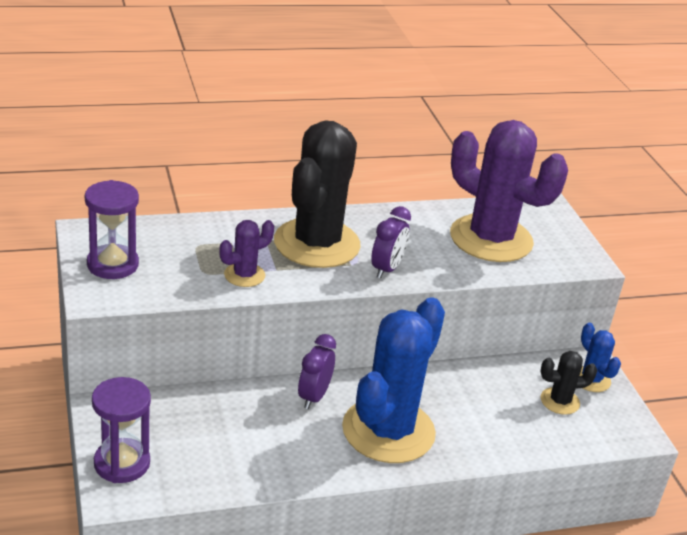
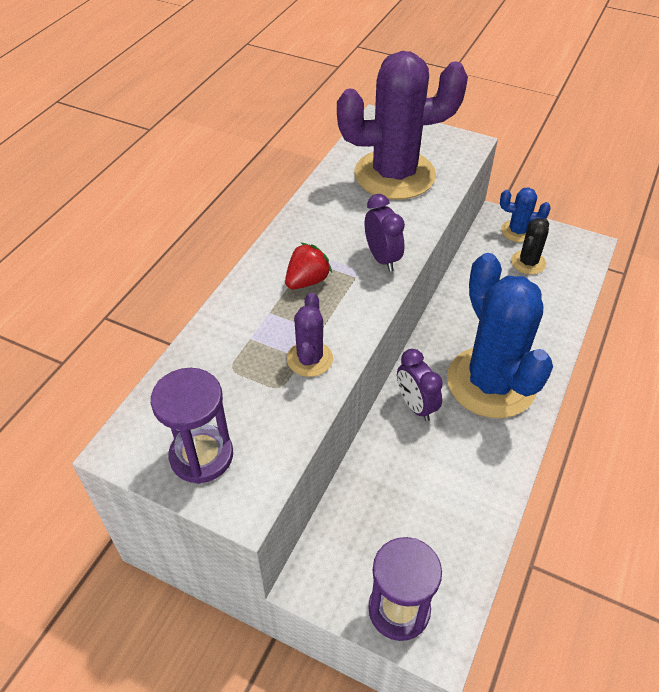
camera: 45 degrees left, 15 degrees up
black cactus [274,120,361,268] -> red strawberry [285,242,332,289]

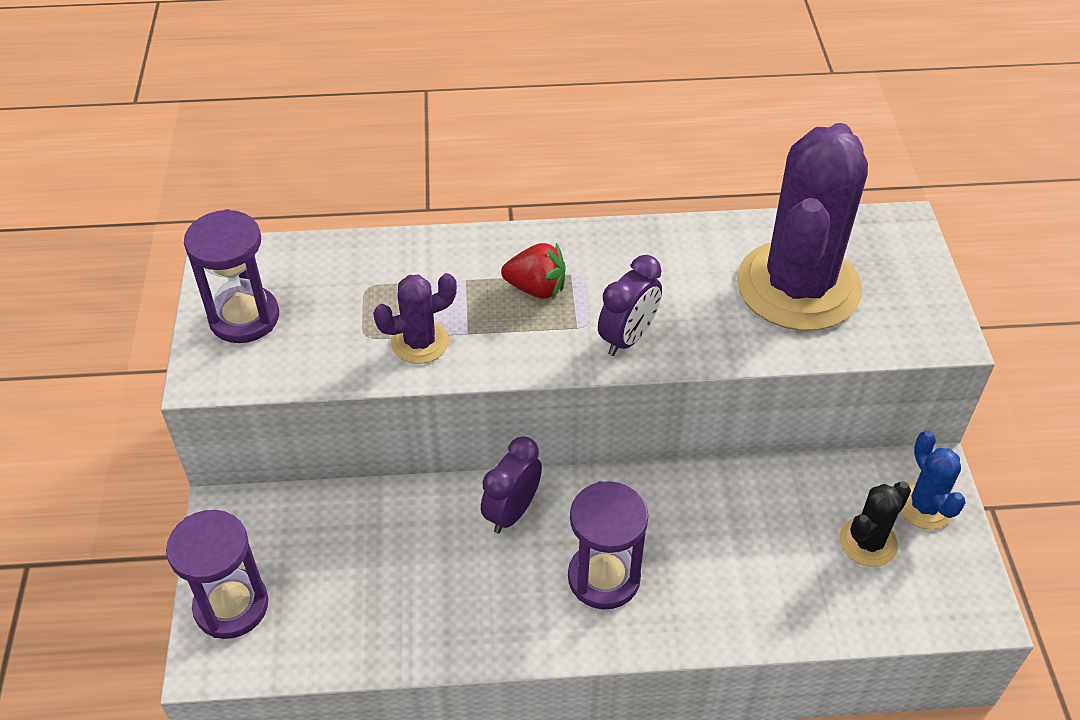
camera: 60 degrees right, 0 degrees up
purple cactus [337,51,468,200] -> purple cactus turned 60 degrees clockwise [737,123,868,331]
blue cactus [447,253,553,418] -> purple hourglass [568,481,648,609]
black cactus [511,218,549,274] -> black cactus turned 45 degrees counterclockwise [840,481,911,567]

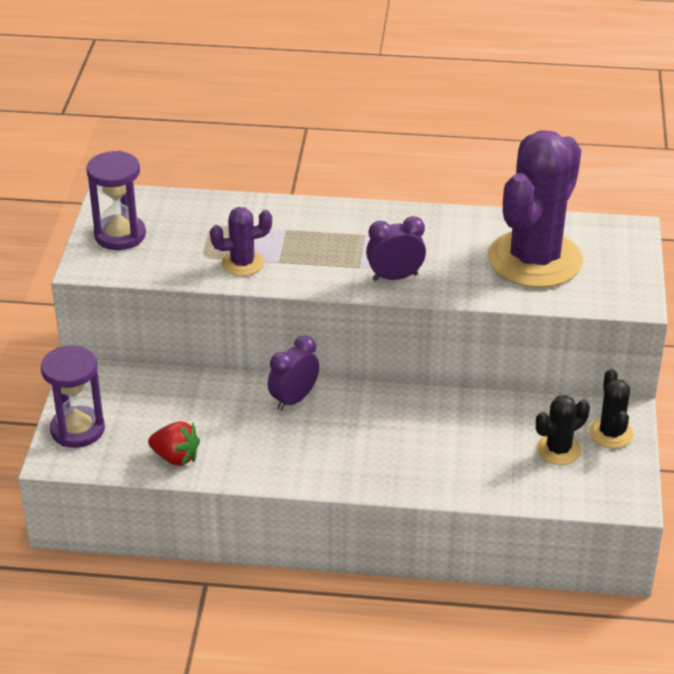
camera: 10 degrees right, 10 degrees down
red strawberry [501,243,566,299] -> red strawberry moved to [148,421,200,466]
purple hourglass [568,481,648,609] -> none
purple clock [598,255,662,356] -> purple clock turned 150 degrees counterclockwise [366,216,426,281]
blue cactus [900,431,966,530] -> black cactus [589,369,634,448]

